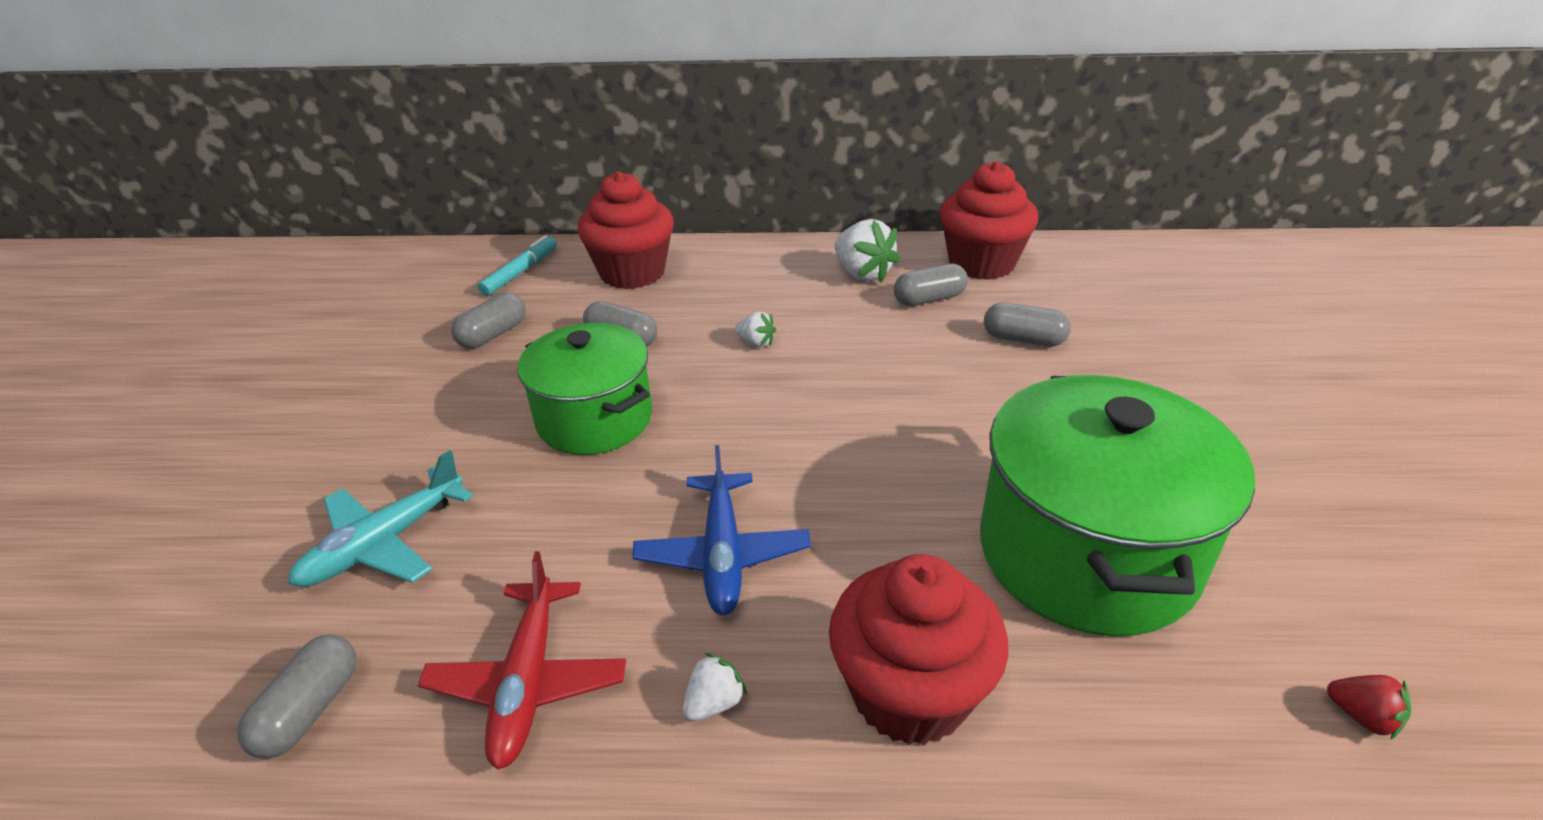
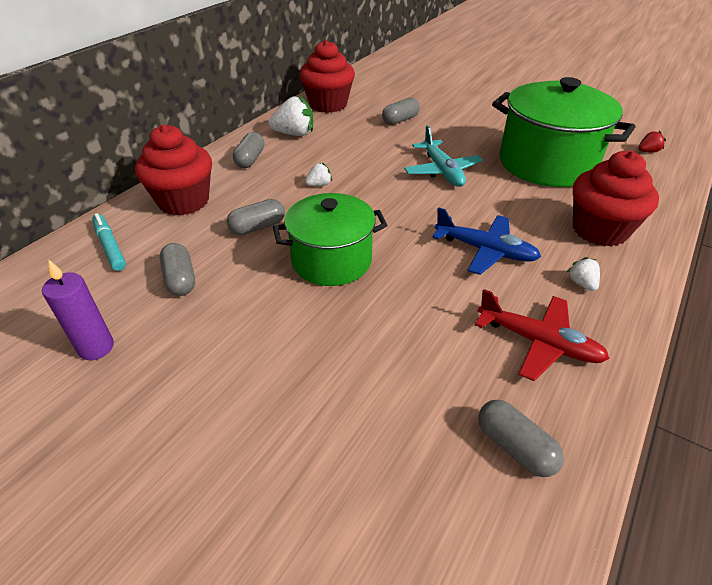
camera: 60 degrees left, 5 degrees up
turquoise plane [288,450,473,587] -> turquoise plane moved to [404,125,483,187]
grey capsule [894,264,968,306] -> grey capsule moved to [233,132,265,168]
none -> purple candle [42,259,114,360]

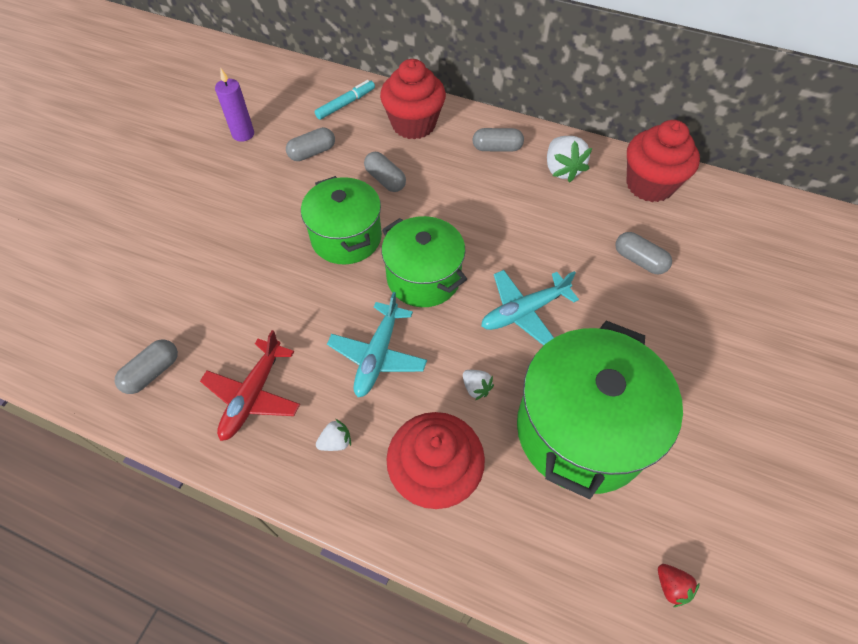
camera: 80 degrees right, 15 degrees up
white strawberry [305,163,332,186] -> white strawberry moved to [463,370,494,400]
blue plane [432,207,541,275] -> turquoise plane [327,292,427,397]
none -> green pot [382,216,467,307]

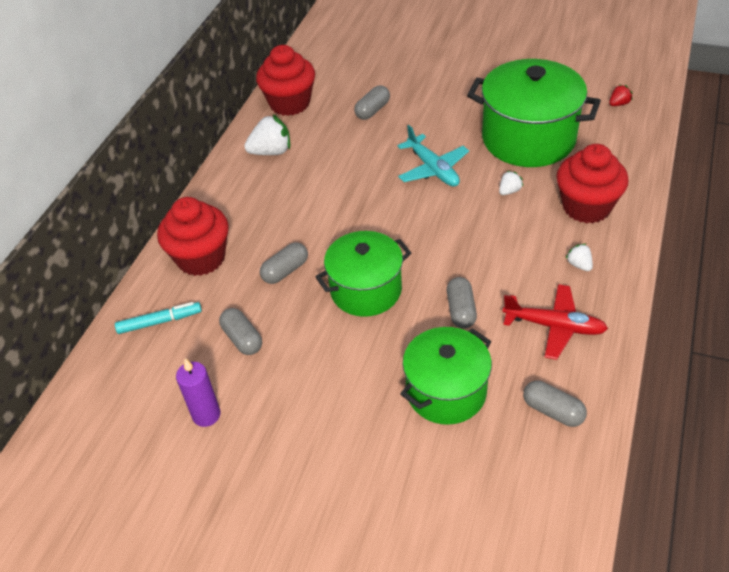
camera: 90 degrees left, 10 degrees down
turquoise marker [315,80,375,120] -> turquoise marker turned 120 degrees clockwise [115,302,202,334]
turquoise plane [327,292,427,397] -> none
green pot [382,216,467,307] -> green pot moved to [400,327,492,425]
grey capsule [473,128,524,152] -> grey capsule moved to [447,277,477,328]

